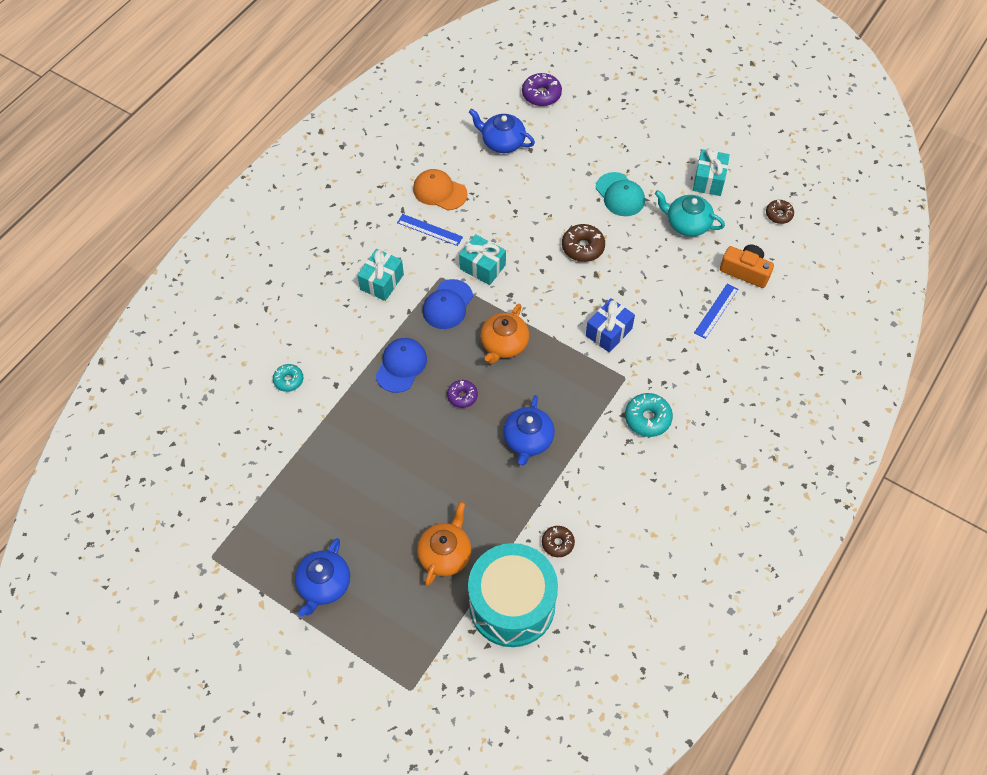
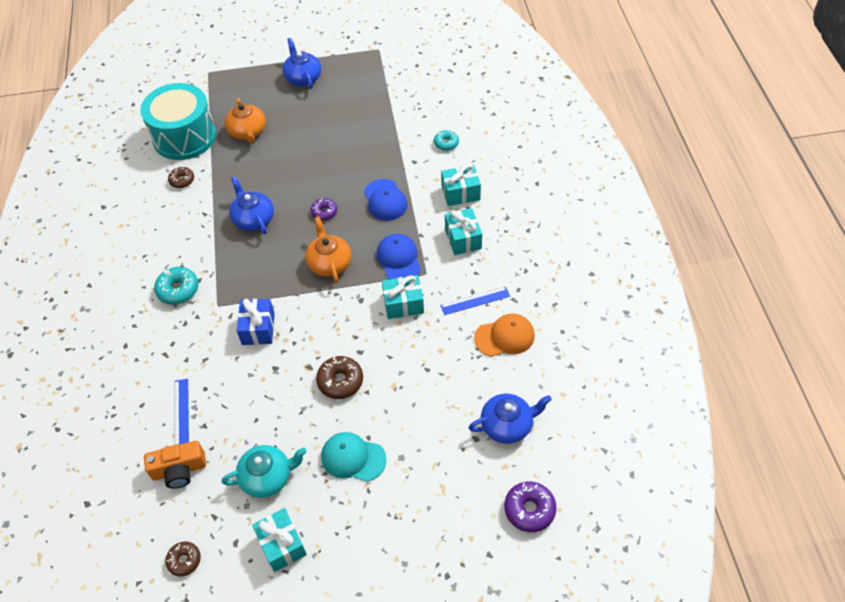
camera: 140 degrees right, 5 degrees down
none -> turquoise gift [441,164,481,206]

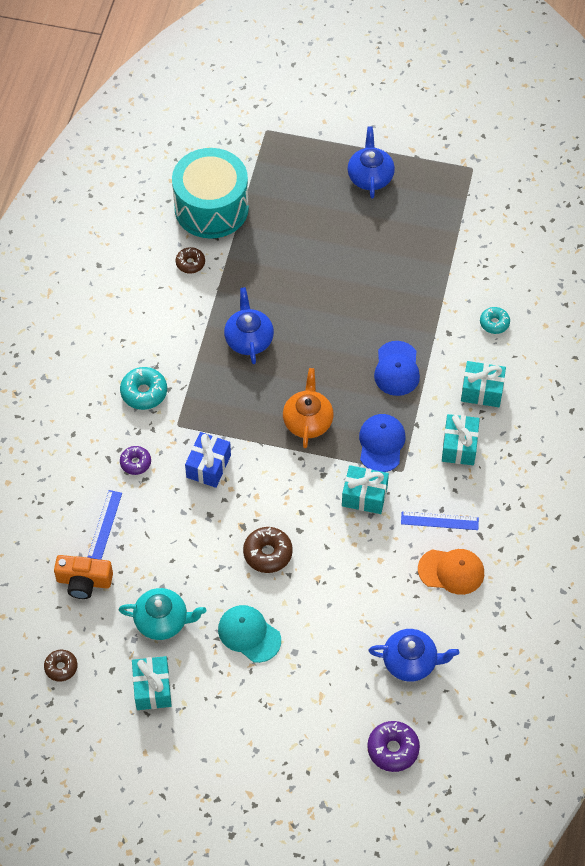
camera: 20 degrees right, 5 degrees up
orange teapot [225,98,266,143] -> none
purple donut [311,198,337,221] -> purple donut moved to [120,446,151,475]

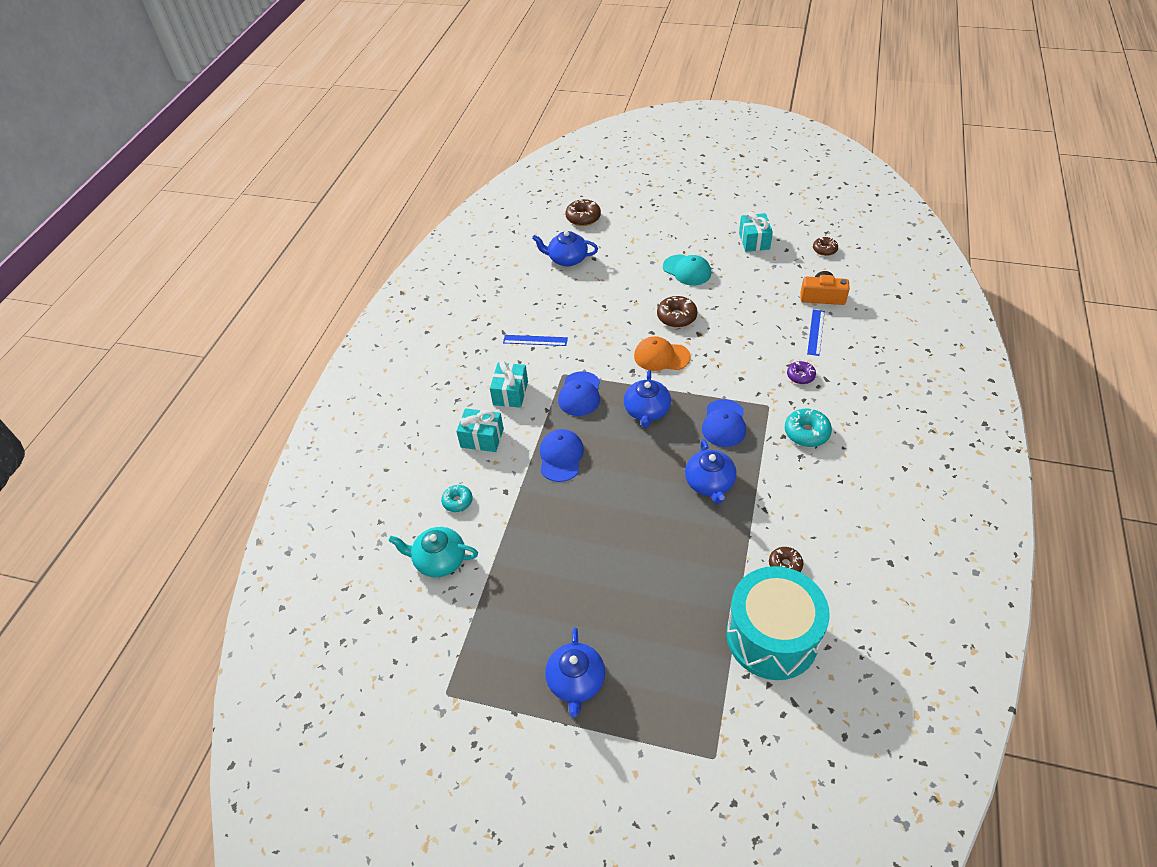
camera: 175 degrees left, 10 degrees down
turquoise teapot [119,588,206,640] -> turquoise teapot moved to [388,527,478,577]
blue gift [185,432,231,488] -> none
orange teapot [283,368,334,448] -> blue teapot [624,370,671,428]
turquoise gift [342,465,389,514] -> none
purple donut [367,721,420,772] -> brown donut [565,199,601,226]
orange cap [418,549,484,595] -> orange cap moved to [634,336,691,371]
none -> blue cap [702,399,746,447]

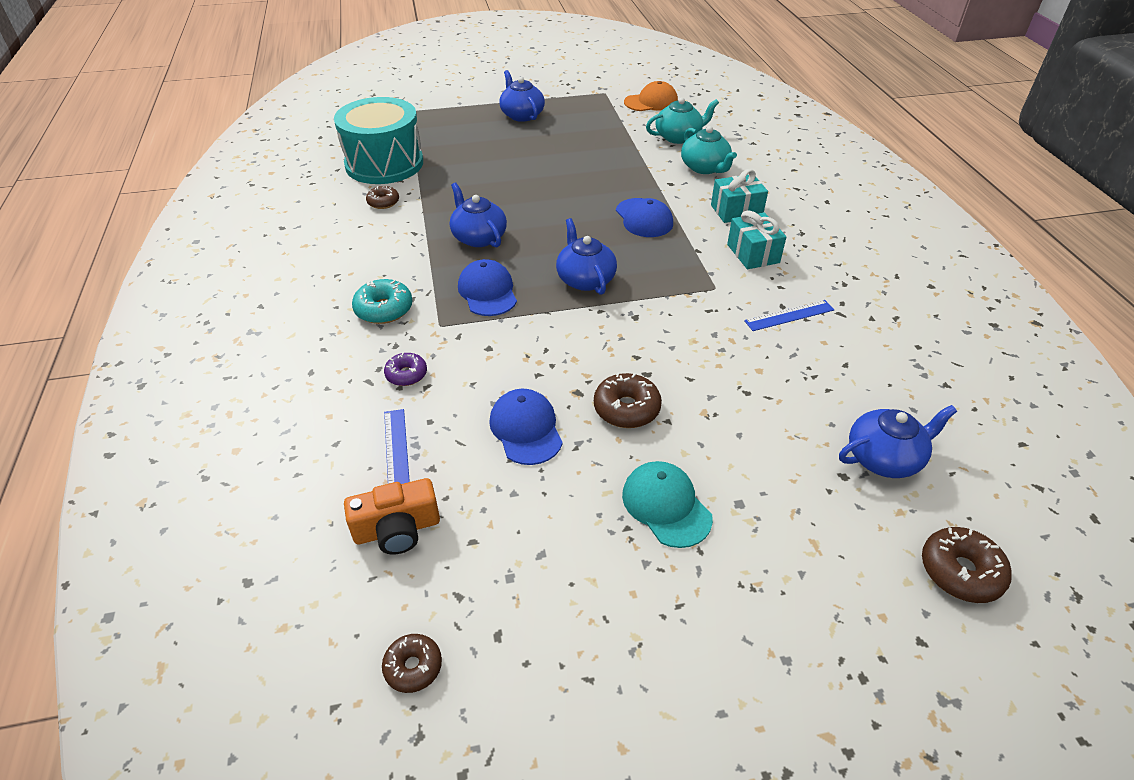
camera: 150 degrees right, 5 degrees down
turquoise donut [441,485,473,512] -> turquoise teapot [681,126,737,174]
blue cap [558,371,600,416] -> blue cap moved to [489,389,563,465]
orange cap [634,336,691,371] -> orange cap moved to [624,81,678,111]
turquoise cap [663,255,711,285] -> turquoise cap turned 45 degrees clockwise [622,461,713,548]
turquoise gift [739,211,773,252] -> none

